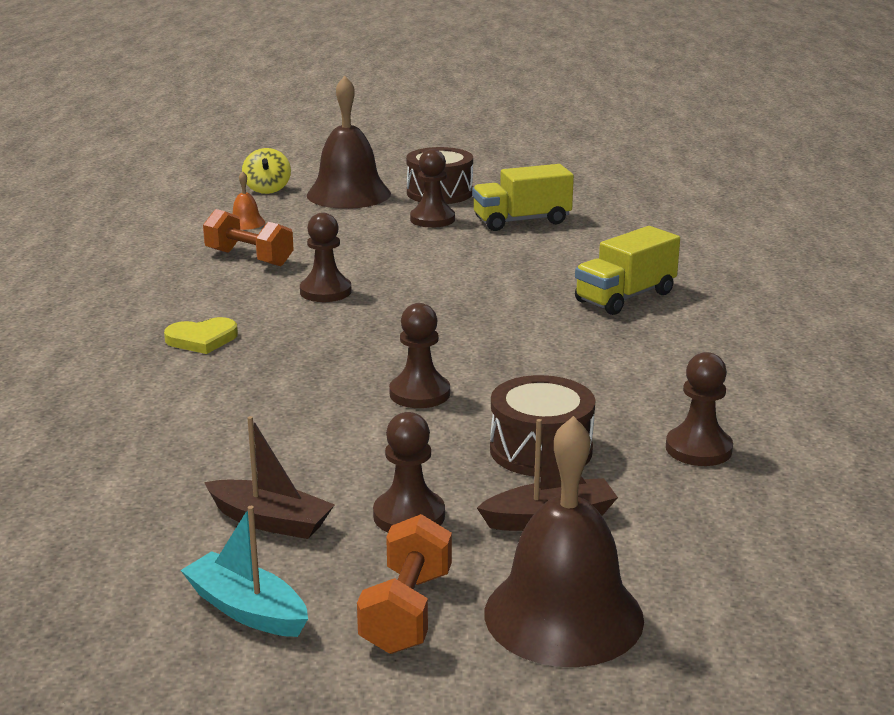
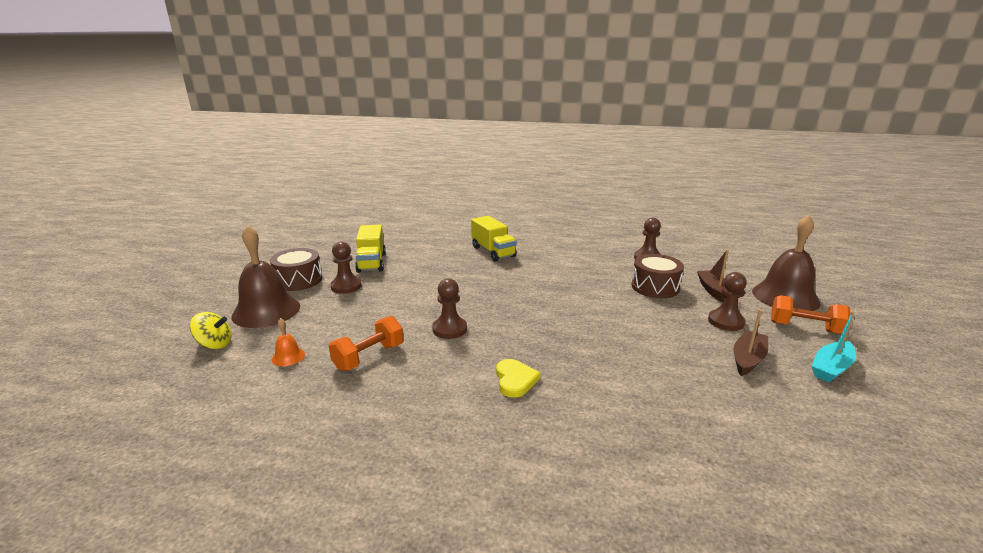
camera: 80 degrees left, 0 degrees up
brown pawn [389,303,450,408] -> none

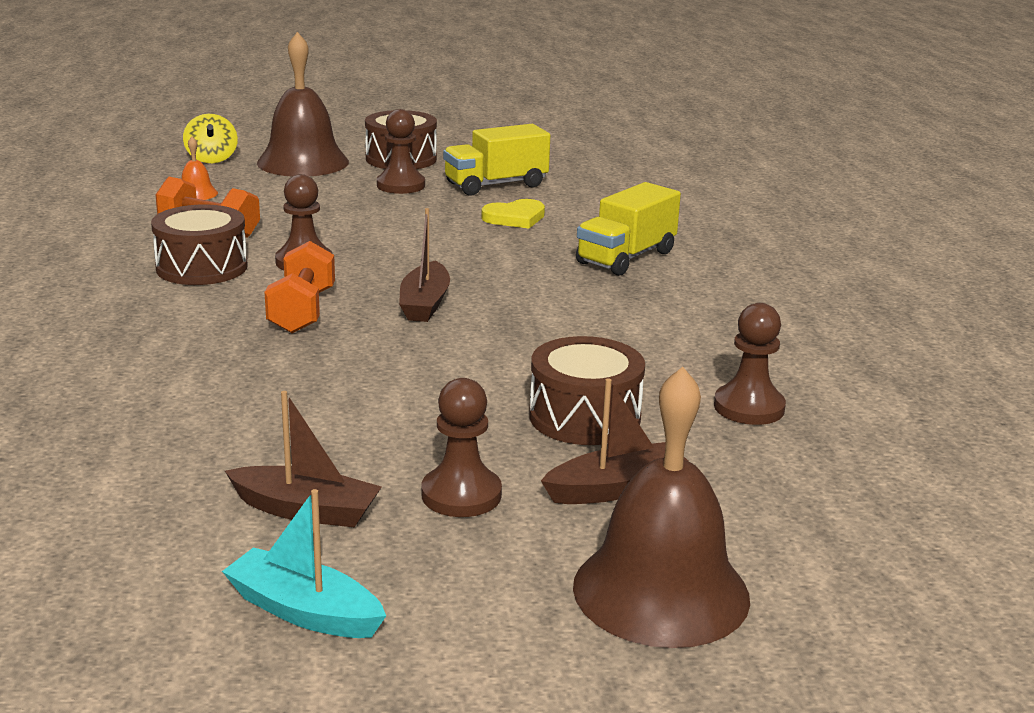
camera: 70 degrees right, 0 degrees up
yellow heart [496,359,540,398] -> yellow heart moved to [481,199,545,228]
orange dumbbell [771,295,850,334] -> orange dumbbell moved to [265,241,335,333]
none -> brown drum [151,204,248,285]
none -> brown boat [399,208,450,322]

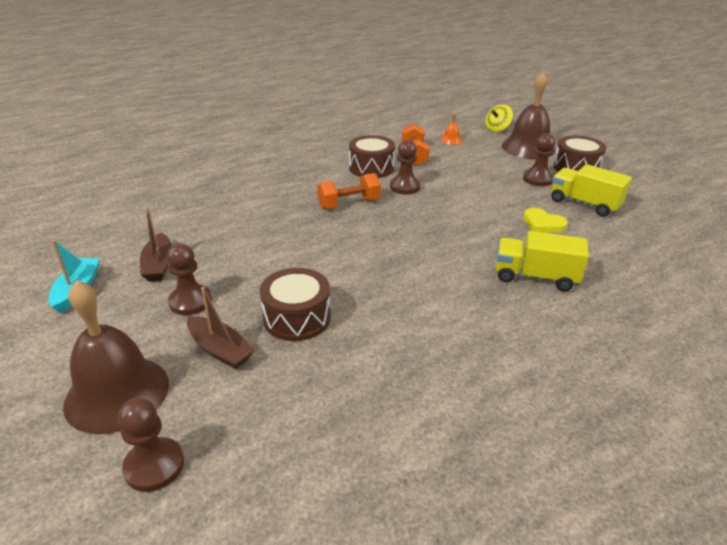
camera: 65 degrees right, 10 degrees up
brown boat [399,208,450,322] -> none
brown pawn [714,303,786,425] -> brown pawn moved to [118,398,184,492]

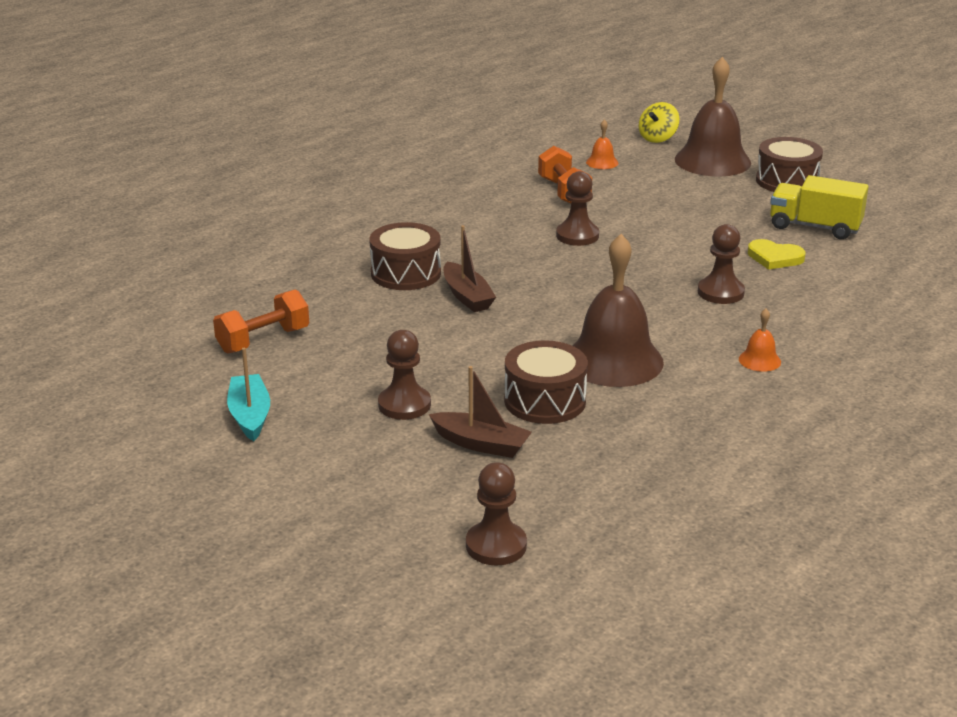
camera: 15 degrees left, 5 degrees down
brown bell [63,280,169,434] -> brown bell moved to [573,234,664,387]
brown boat [140,207,172,282] -> brown boat moved to [443,225,496,312]
orange dumbbell [317,173,381,209] -> orange dumbbell moved to [213,289,309,353]
brown drum [349,135,395,178] -> brown drum moved to [369,222,441,290]
yellow truck [496,231,589,291] -> none
brown pawn [523,133,555,186] -> brown pawn moved to [698,224,745,304]
none -> orange bell [739,309,781,372]

